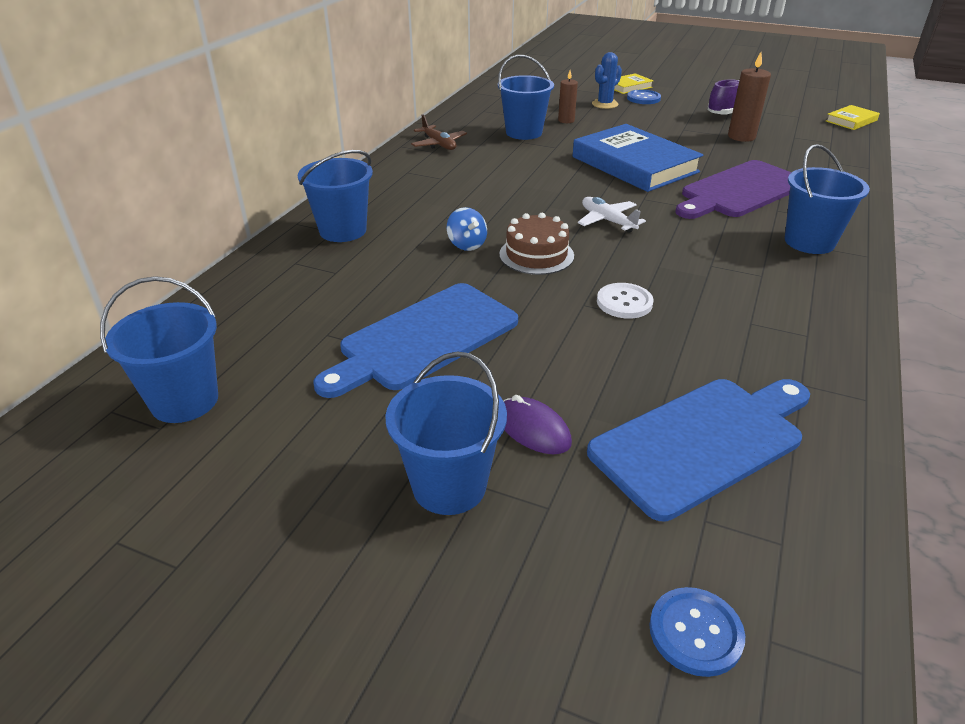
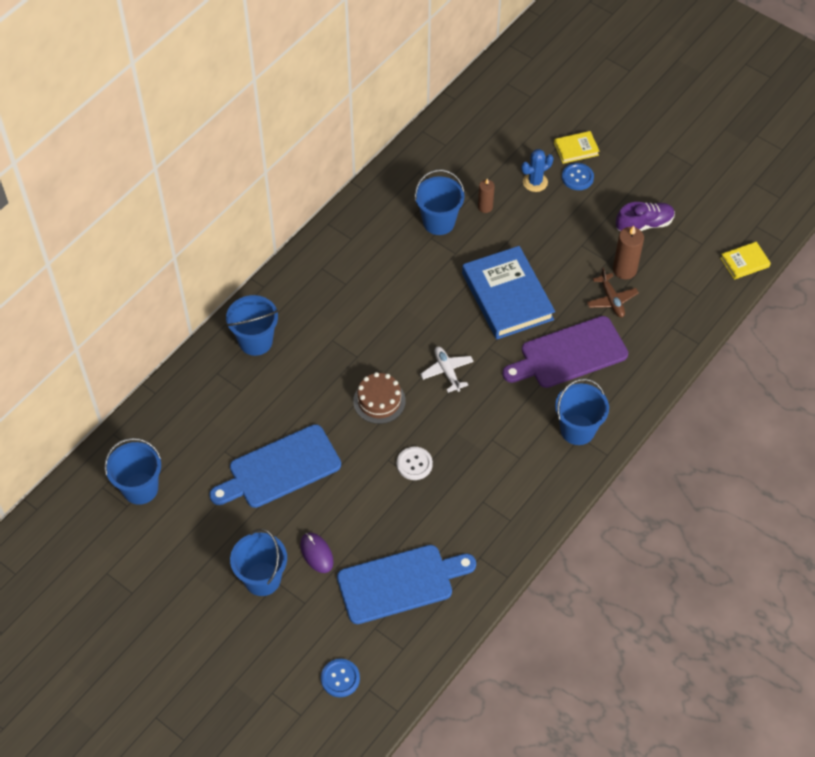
camera: 15 degrees right, 20 degrees up
brown plane [411,114,467,150] -> brown plane moved to [587,268,639,317]
blue spinning top [447,207,487,251] -> none

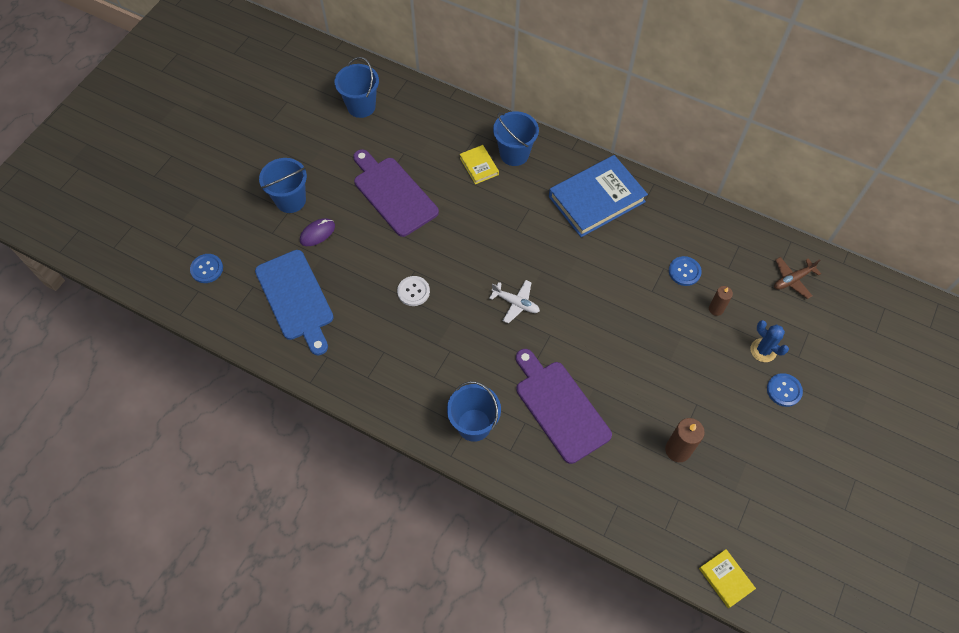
camera: 80 degrees right, 5 degrees up
blue cutting board [209,424,341,508] -> purple cutting board [353,149,439,237]
brown cake [353,372,406,424] -> none
blue bucket [414,169,465,235] -> blue button [669,256,702,286]
white plane [420,347,474,393] -> white plane turned 60 degrees clockwise [489,280,540,324]
blue book [462,246,555,339] -> blue book moved to [549,155,648,237]
yellow book [554,131,600,164] -> yellow book moved to [460,145,499,184]
brown plane [587,268,639,317] -> brown plane moved to [774,257,821,299]
purple shoe [616,202,675,232] -> none

